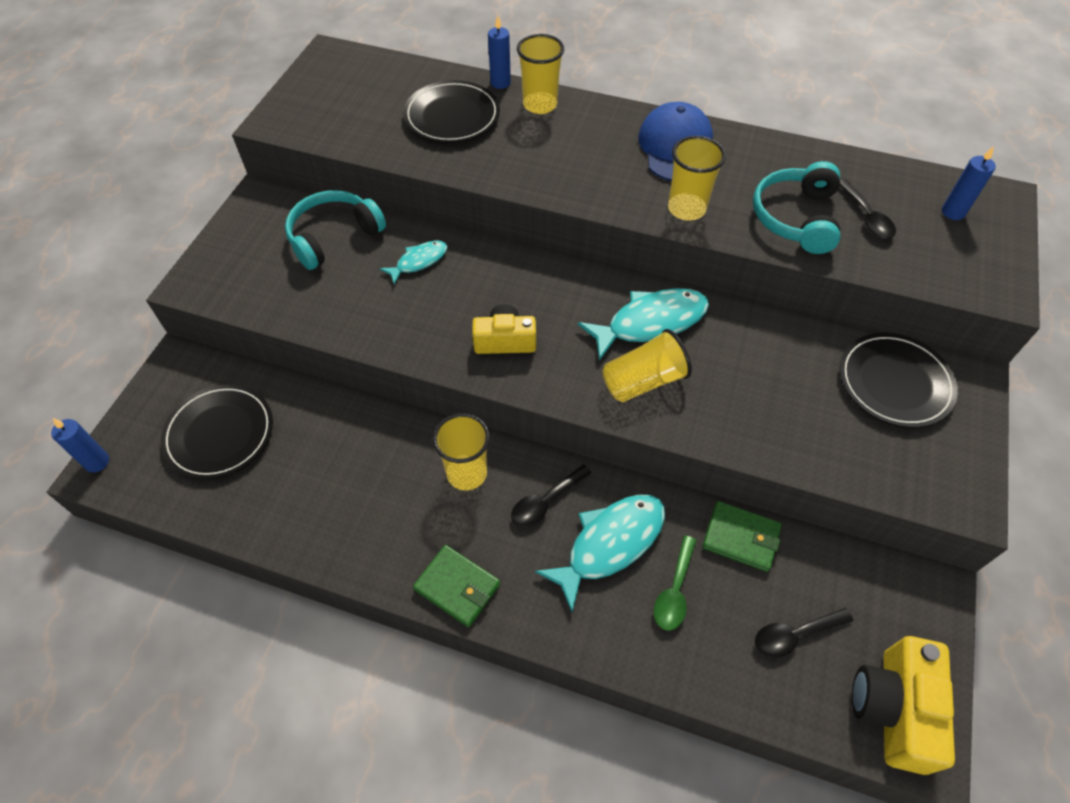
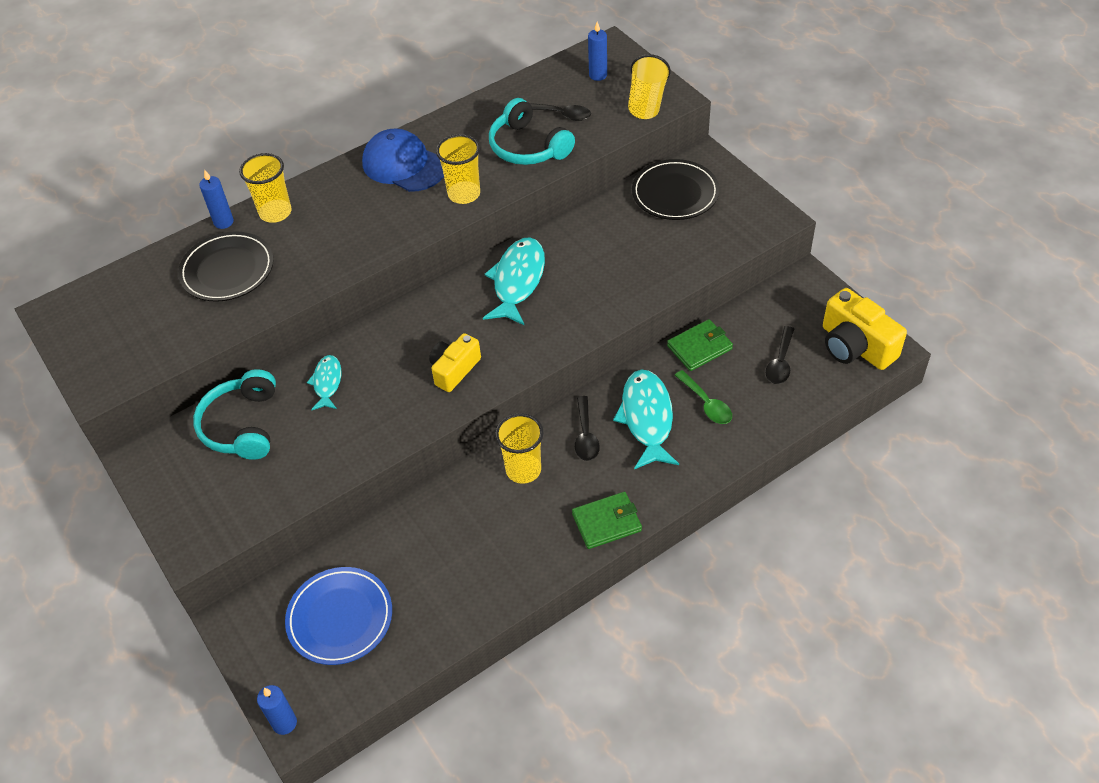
camera: 50 degrees left, 5 degrees down
black plate [161,384,273,479] -> blue plate [285,567,392,665]
yellow cup [603,329,692,402] -> yellow cup moved to [628,54,671,119]

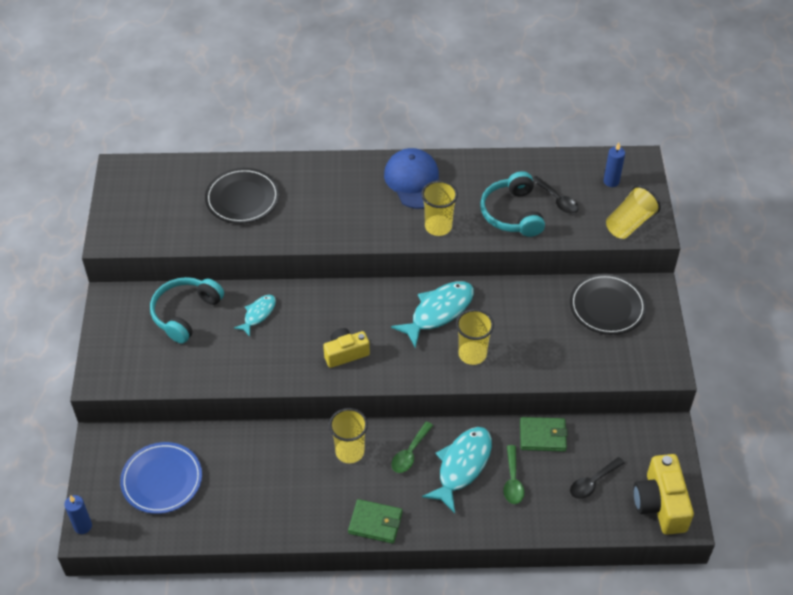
camera: 30 degrees right, 0 degrees up
blue candle [199,169,234,229] -> none
yellow cup [239,153,292,223] -> yellow cup moved to [456,309,494,365]
black spoon [575,396,600,461] -> green spoon [391,422,433,473]

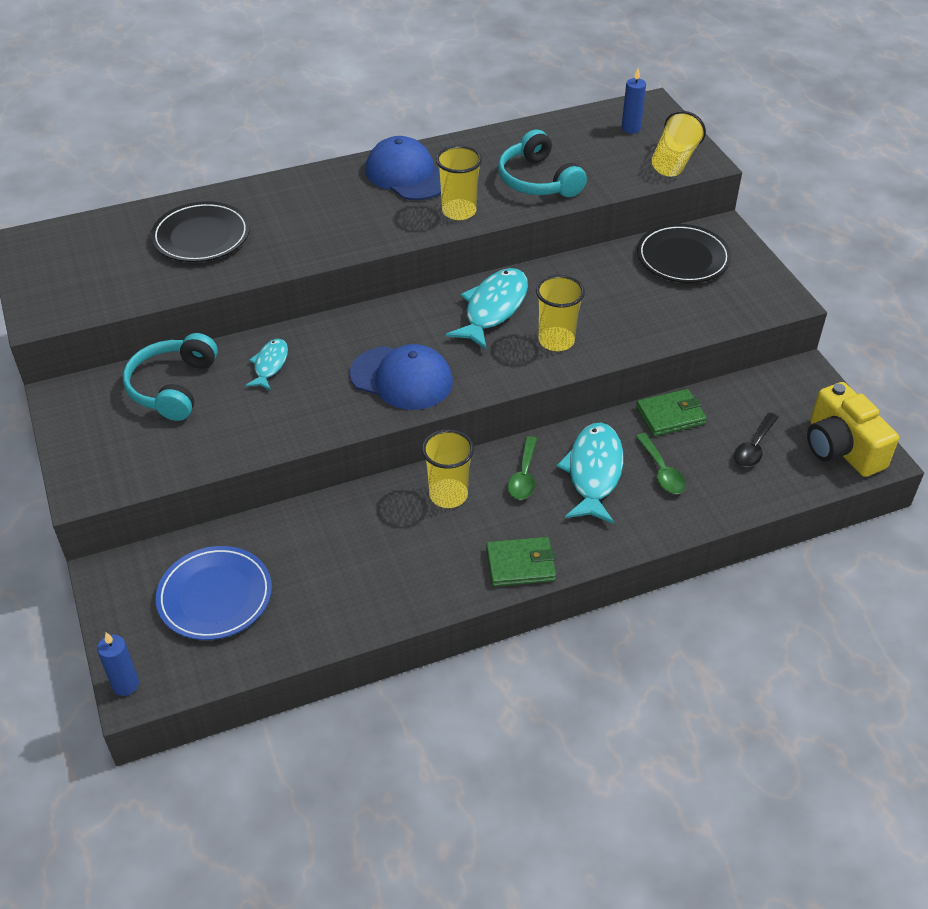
camera: 20 degrees left, 5 degrees down
yellow camera [323,328,370,368] -> blue cap [350,344,453,410]
black spoon [532,176,579,214] -> none

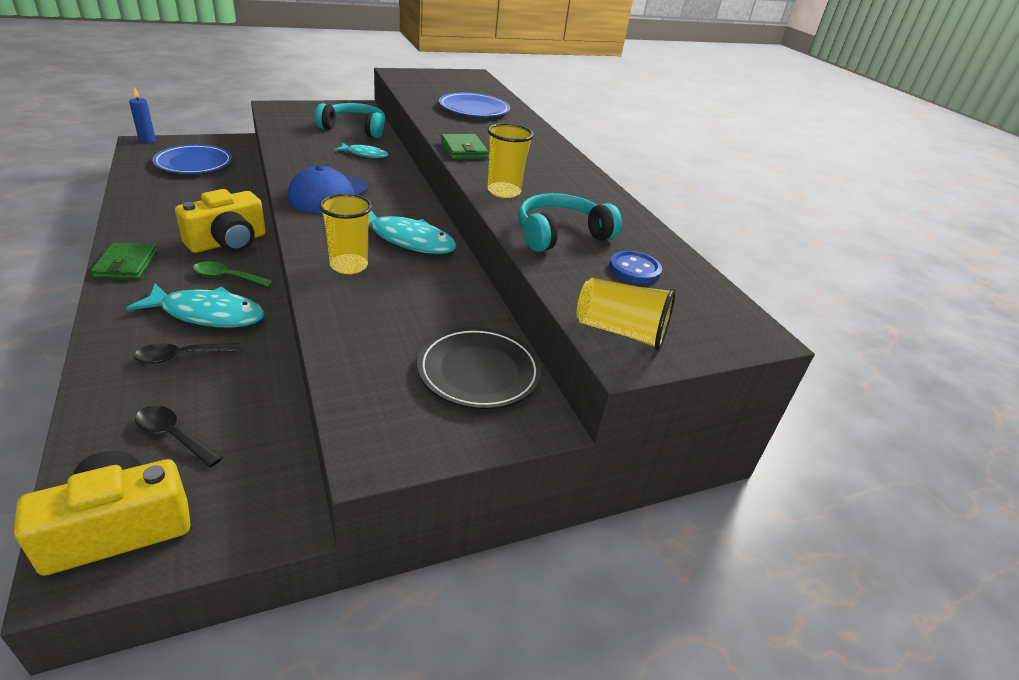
camera: 85 degrees right, 10 degrees down
black plate [151,201,250,262] -> blue plate [439,92,510,117]
blue cap [366,136,441,200] -> none
yellow cup [422,429,474,508] -> yellow camera [175,189,266,253]
blue candle [622,69,646,134] -> none
green spoon [635,433,686,494] -> black spoon [134,343,240,364]
green wallet [636,389,707,436] -> green wallet moved to [441,134,489,160]
none -> blue button [609,251,662,284]

